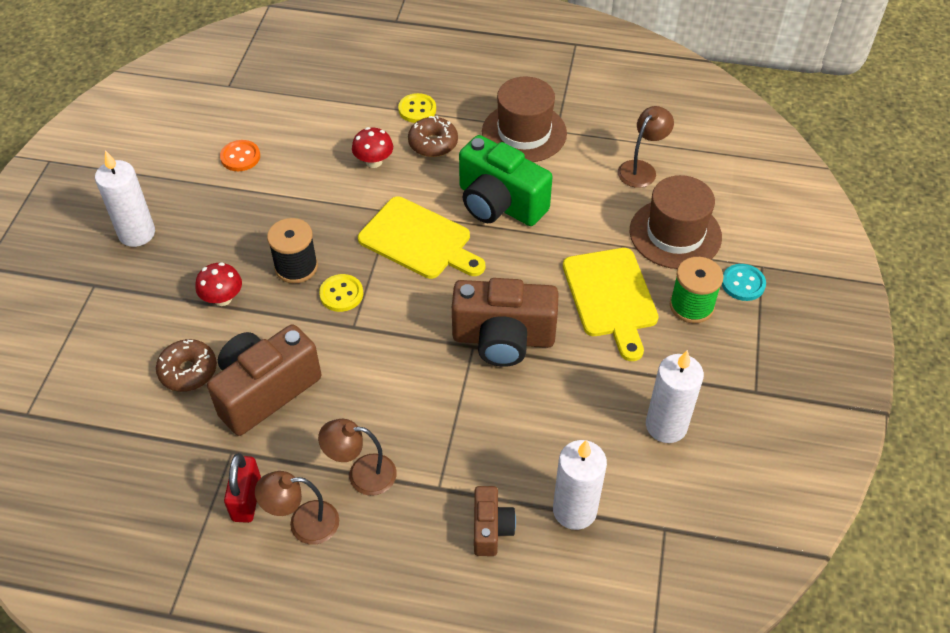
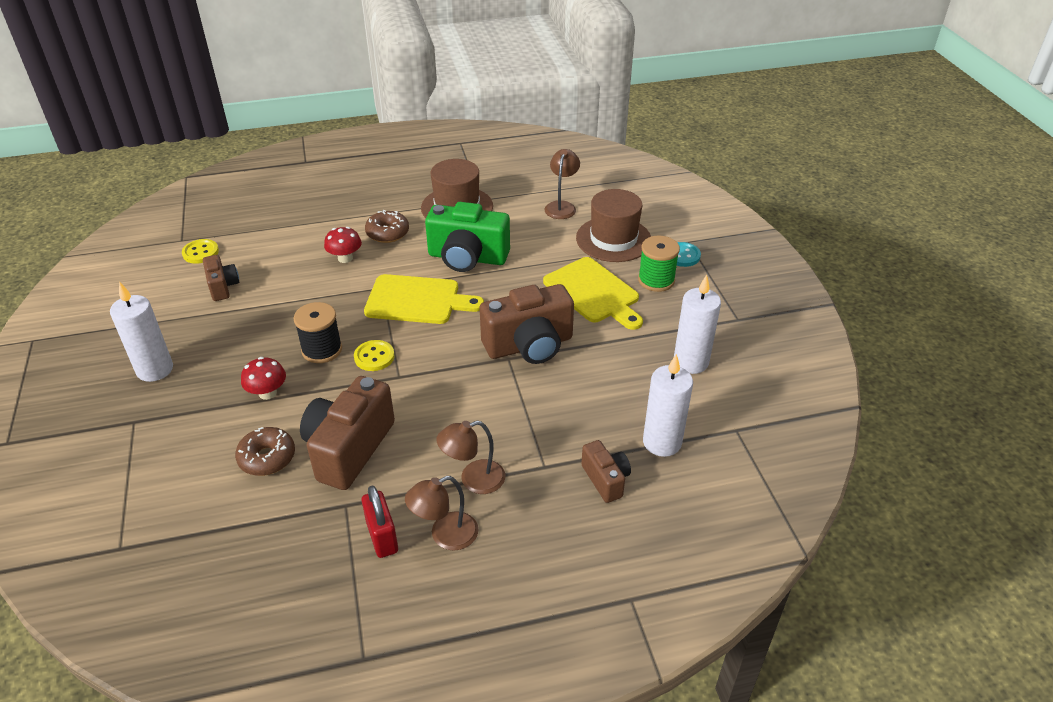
camera: 25 degrees left, 10 degrees down
orange button [220,140,260,171] -> brown camera [203,255,239,301]
yellow button [398,93,436,123] -> yellow button moved to [182,239,219,264]

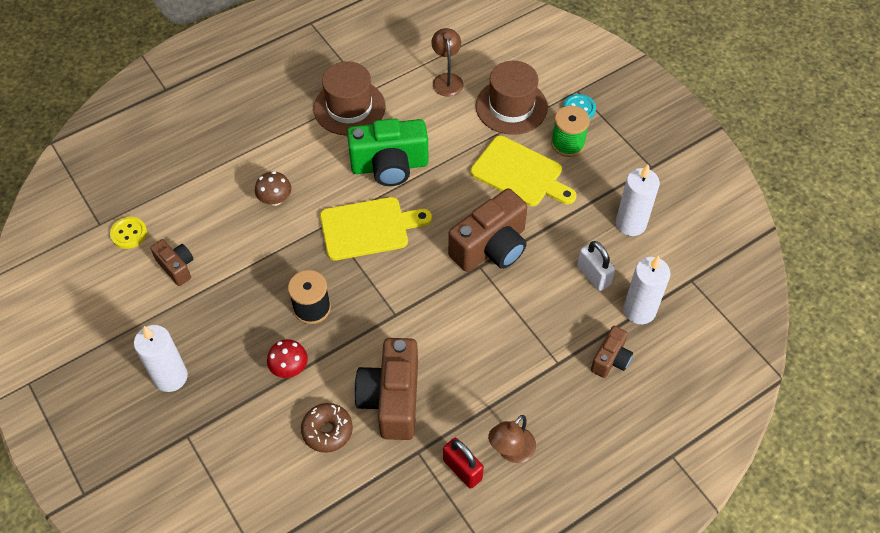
camera: 20 degrees left, 15 degrees up
red mushroom [324,227,362,263] -> brown mushroom [255,171,291,206]
yellow button [354,340,395,371] -> none
brown donut [365,210,409,243] -> none
brown lamp [436,421,505,494] -> none
brown camera [581,440,631,503] -> brown camera turned 75 degrees clockwise [591,326,633,378]
none -> white padlock [577,241,615,291]

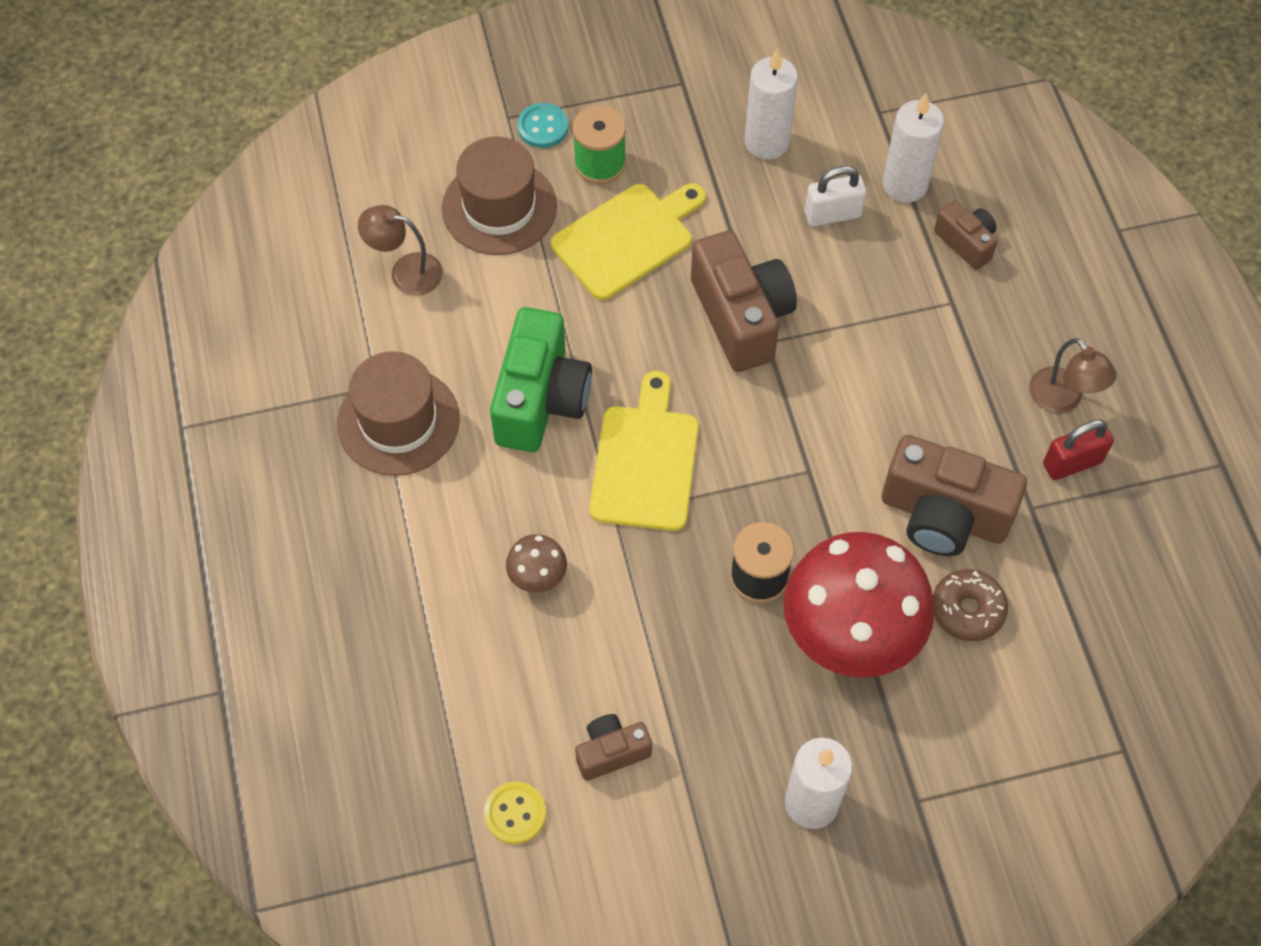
camera: 70 degrees left, 5 degrees up
red mushroom [267,339,308,378] -> red mushroom [783,532,935,677], size x2.37

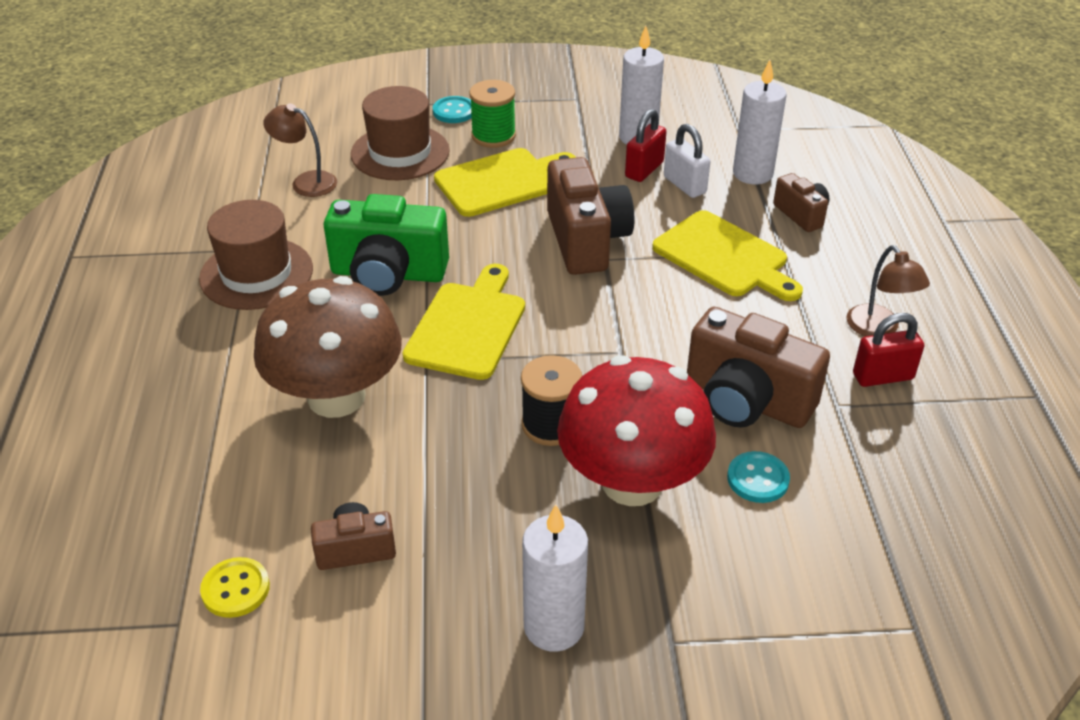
camera: 10 degrees right, 20 degrees down
green camera [490,307,592,452] -> green camera turned 75 degrees clockwise [324,194,449,296]
brown mushroom [506,534,567,593] -> brown mushroom [254,276,402,418], size x2.37
white padlock [805,166,866,227] -> white padlock turned 60 degrees clockwise [664,124,710,198]
brown donut [933,569,1008,641] -> turquoise button [727,451,790,503]
none -> red padlock [625,109,667,182]
none -> yellow cutting board [652,210,803,301]

